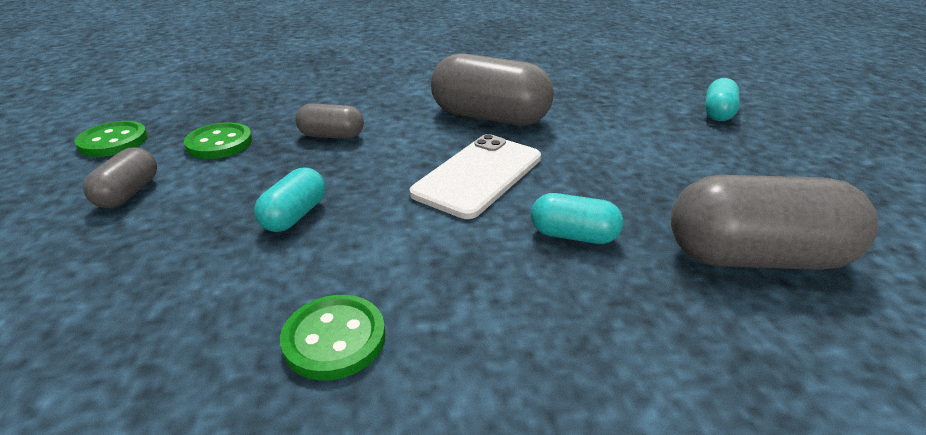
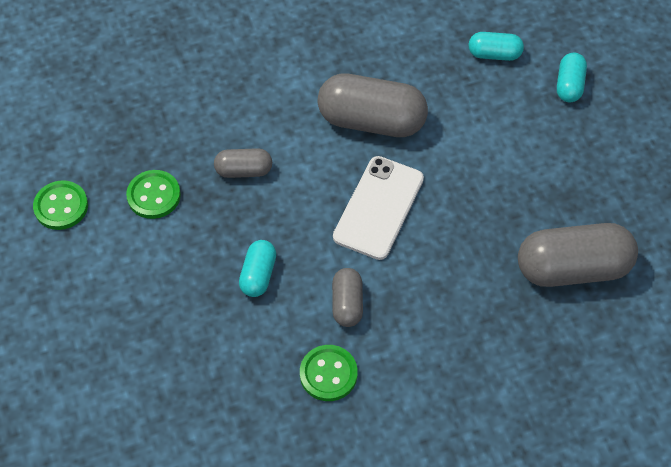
camera: 10 degrees left, 25 degrees up
grey capsule [83,147,157,208] -> grey capsule moved to [332,268,363,327]
turquoise capsule [531,193,623,244] -> turquoise capsule moved to [469,32,524,61]

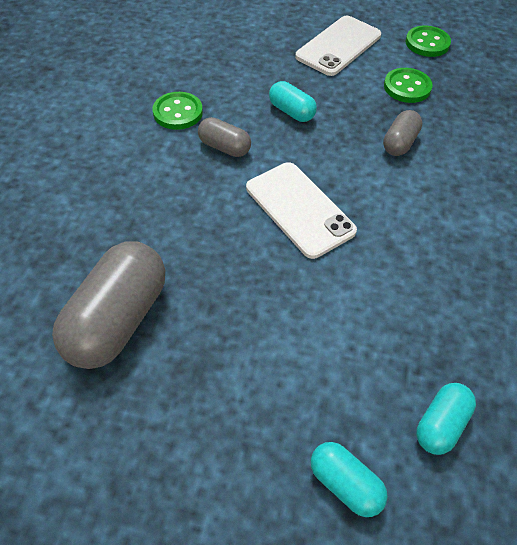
camera: 120 degrees right, 5 degrees down
grey capsule [317,74,428,137] -> none
none -> white phone [295,16,381,76]

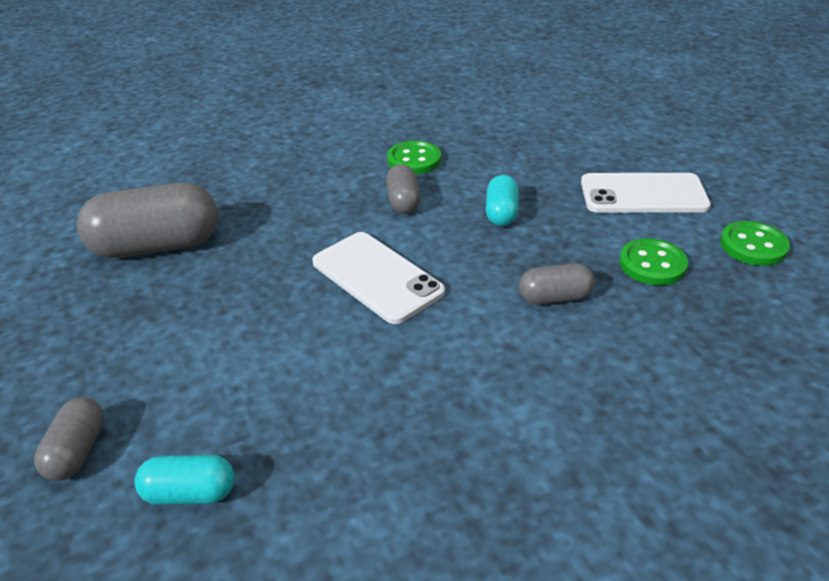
camera: 55 degrees right, 15 degrees down
white phone [246,162,357,259] -> white phone turned 60 degrees counterclockwise [312,232,445,324]
turquoise capsule [311,442,388,517] -> grey capsule [34,397,104,481]

